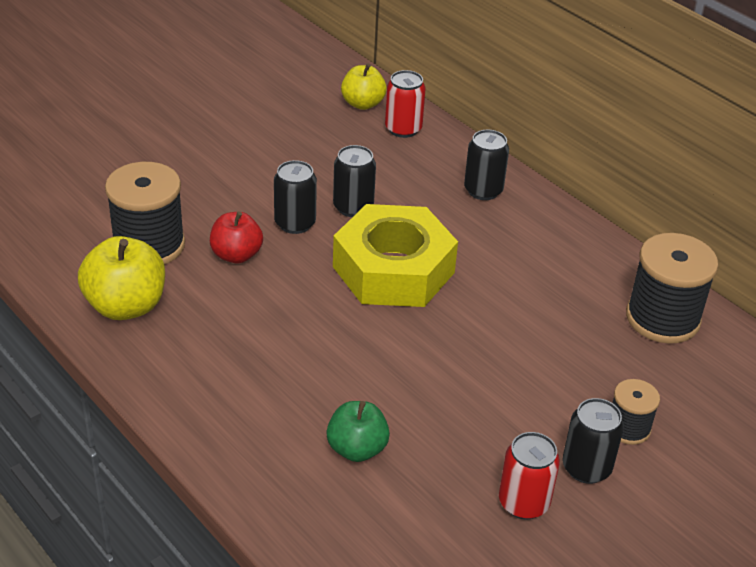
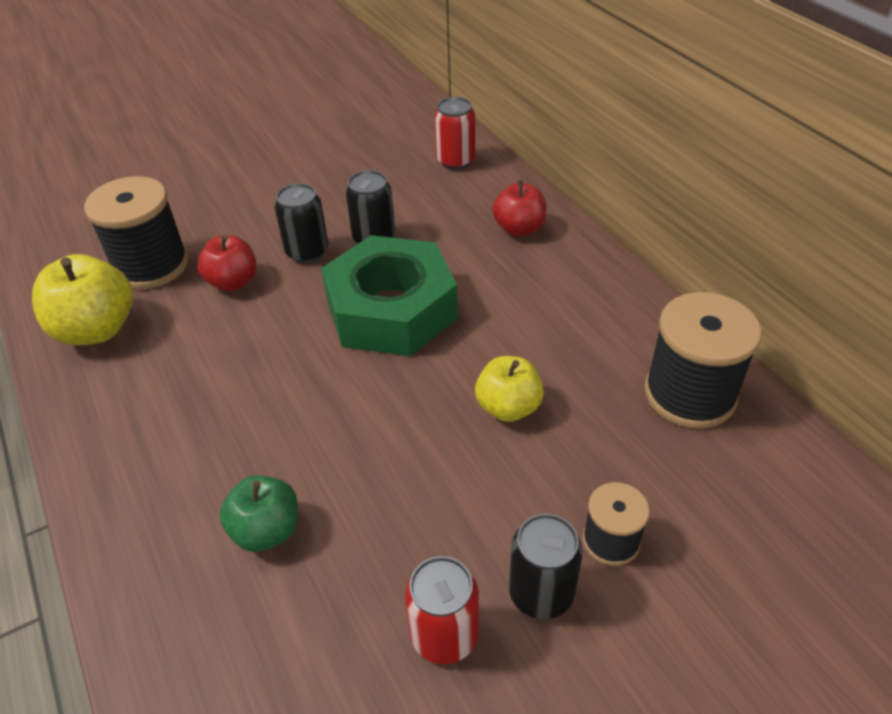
camera: 15 degrees right, 5 degrees up
yellow nut [333,204,458,307] -> green nut [321,235,458,356]
yellow apple [341,63,387,110] -> yellow apple moved to [475,356,544,422]
black can [464,130,509,200] -> red apple [493,180,546,236]

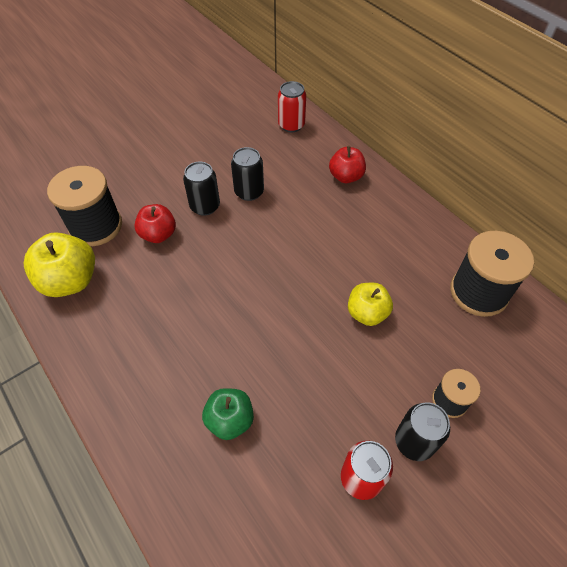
camera: 10 degrees left, 10 degrees up
green nut [321,235,458,356] -> none

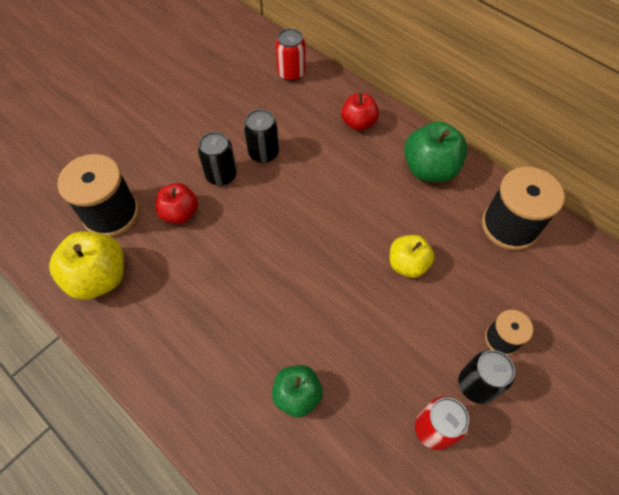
camera: 10 degrees left, 5 degrees up
none -> green apple [404,122,468,182]

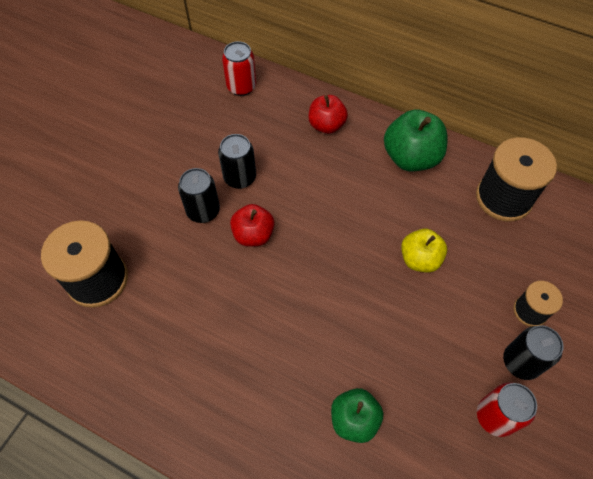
camera: 15 degrees left, 0 degrees up
yellow apple [49,232,124,300] -> none
red apple [155,183,198,224] -> red apple moved to [230,204,274,247]

